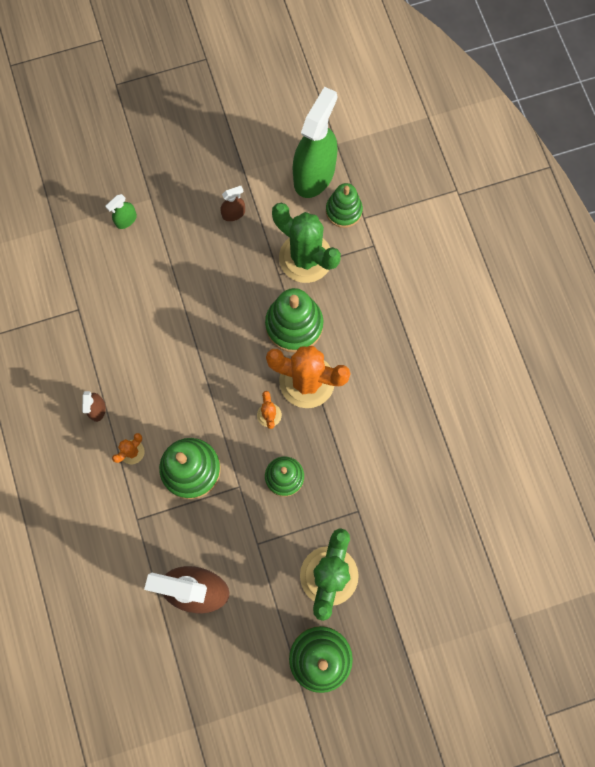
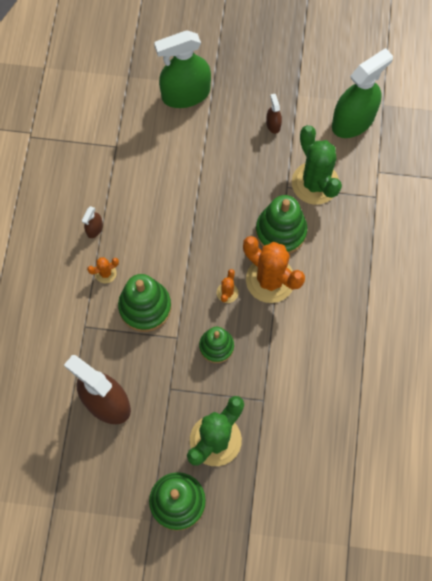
camera: 25 degrees right, 5 degrees down
green spray bottle [105,194,137,229] -> green spray bottle [154,30,211,108], size x2.36
brown spray bottle [220,186,245,221] -> brown spray bottle turned 105 degrees counterclockwise [266,94,282,134]
green stacking toy [326,183,363,228] -> none

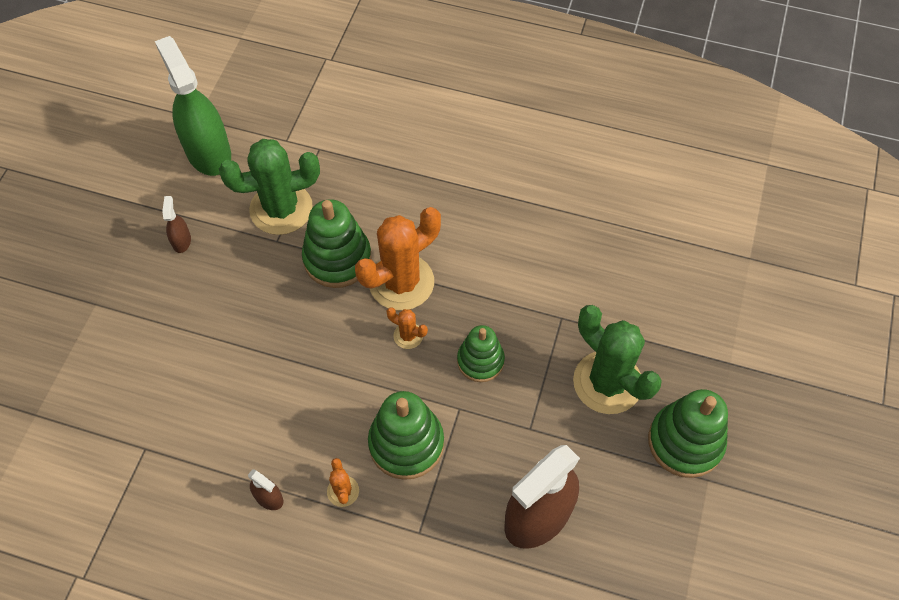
camera: 80 degrees left, 10 degrees down
green spray bottle [154,30,211,108] -> none
brown spray bottle [266,94,282,134] -> brown spray bottle turned 90 degrees clockwise [162,196,191,253]

